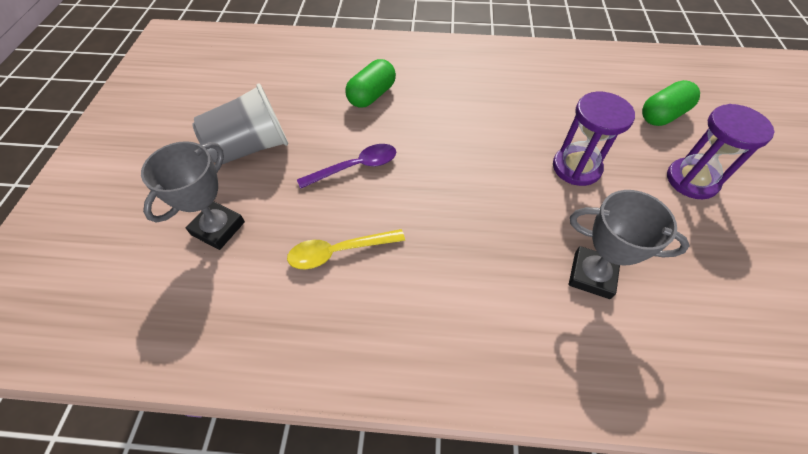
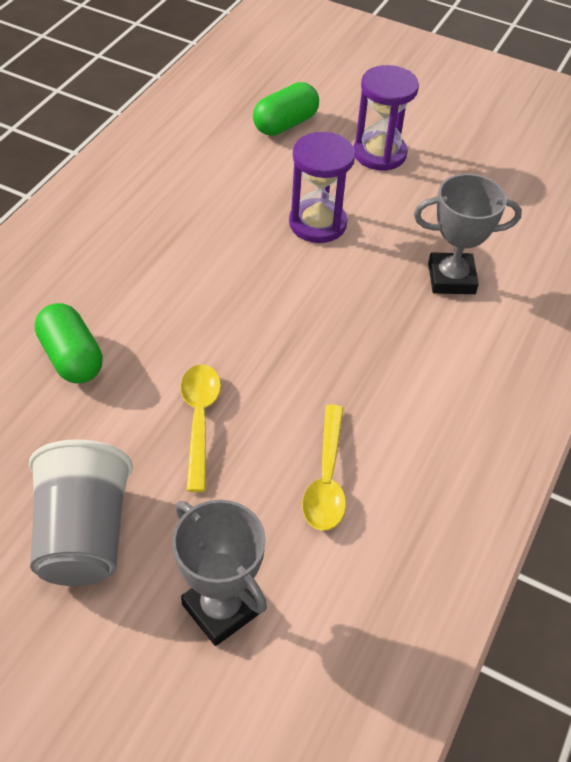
camera: 70 degrees left, 5 degrees down
purple spoon [297,144,396,189] -> yellow spoon [181,364,221,492]
grey trophy [569,190,690,299] -> grey trophy turned 45 degrees clockwise [414,174,522,294]
green capsule [642,80,700,126] -> green capsule turned 60 degrees clockwise [253,82,319,136]

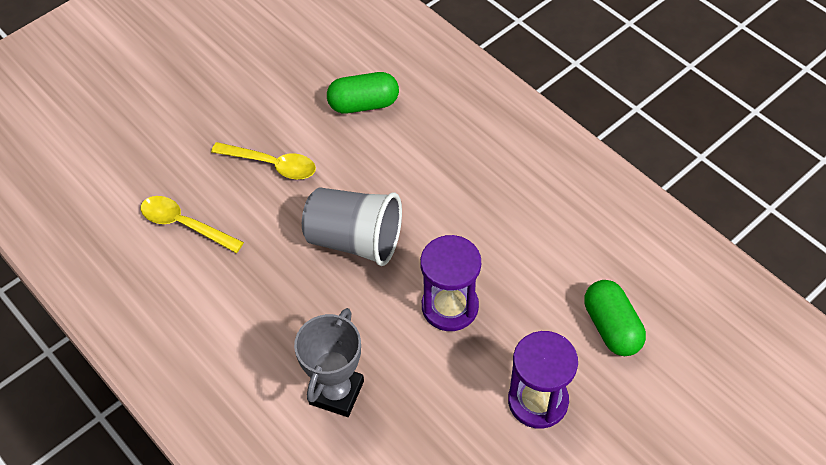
camera: 115 degrees right, 5 degrees up
grey cup [29,440,133,586] -> grey cup moved to [302,188,402,266]
grey trophy [172,500,267,646] -> none

